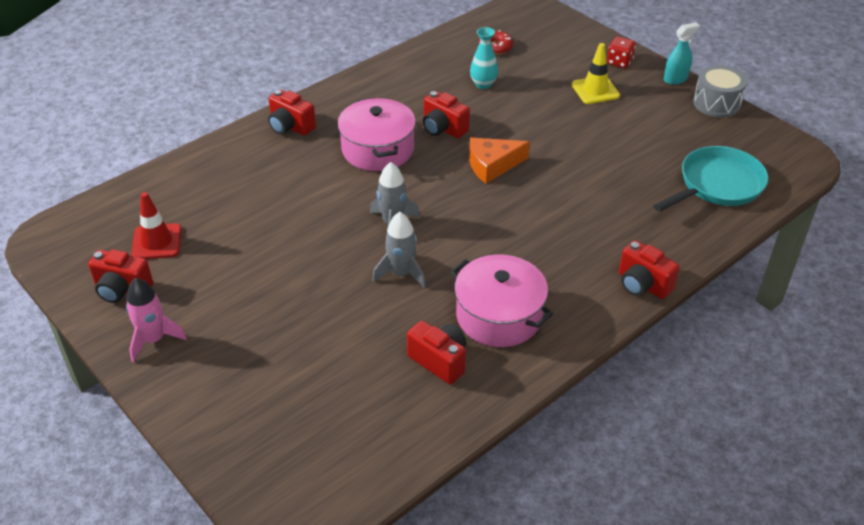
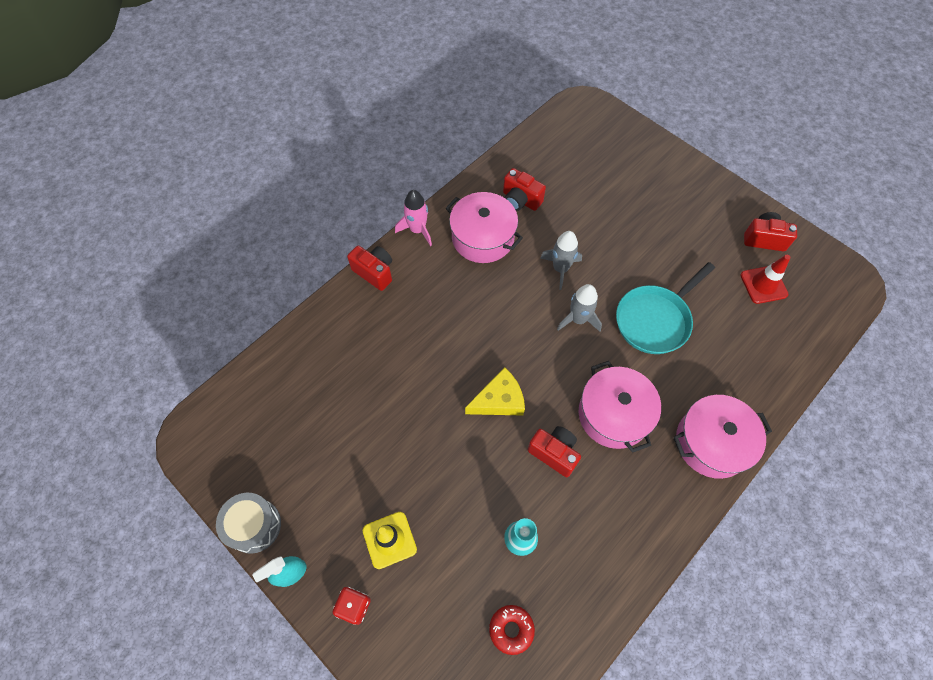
camera: 175 degrees right, 20 degrees up
pink rocket [126,278,187,363] -> pink rocket moved to [395,190,432,246]
red camera [268,90,316,136] -> pink pot [673,395,772,479]
orange cheese [469,138,530,184] -> yellow cheese [465,367,525,416]
turquoise pan [653,146,769,212] -> turquoise pan moved to [616,262,715,354]

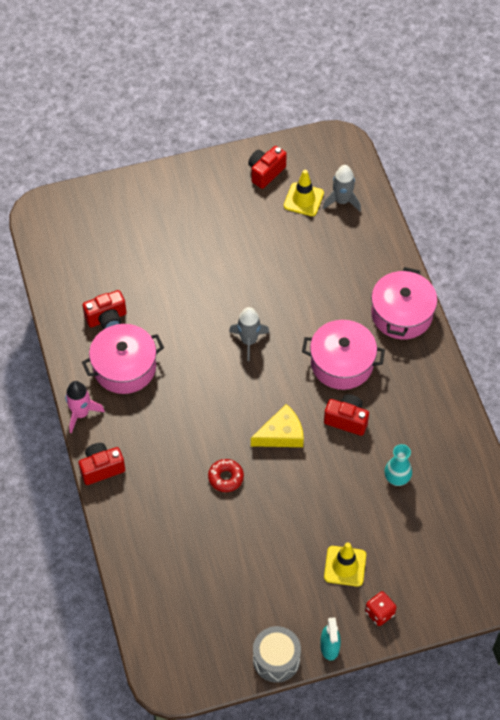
camera: 60 degrees left, 5 degrees down
yellow cheese [465,367,525,416] -> yellow cheese turned 60 degrees clockwise [251,404,304,447]
red donut [489,605,535,655] -> red donut moved to [208,459,244,492]
red camera [527,426,581,477] -> red camera turned 45 degrees clockwise [324,394,369,436]
grey rocket [540,231,582,290] -> grey rocket moved to [323,165,361,212]
turquoise pan [616,262,715,354] -> none
red traffic cone [740,255,790,304] -> yellow traffic cone [284,170,324,216]

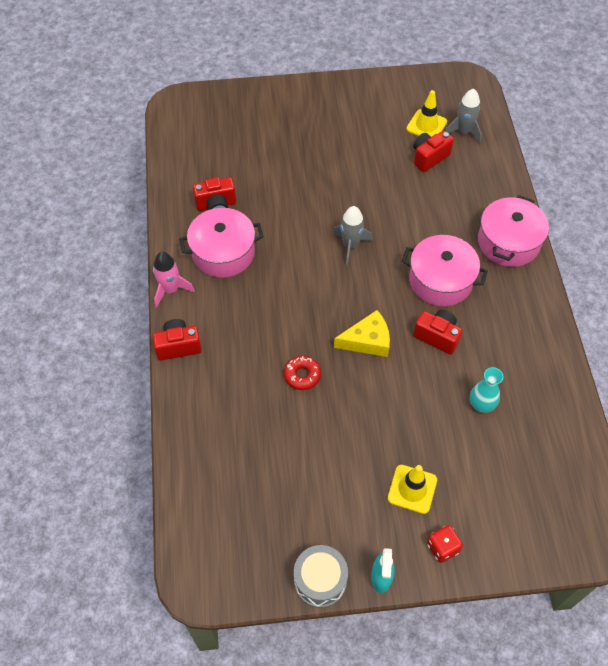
camera: 10 degrees right, 0 degrees up
red camera [248,146,287,189] -> red camera moved to [413,131,454,172]

